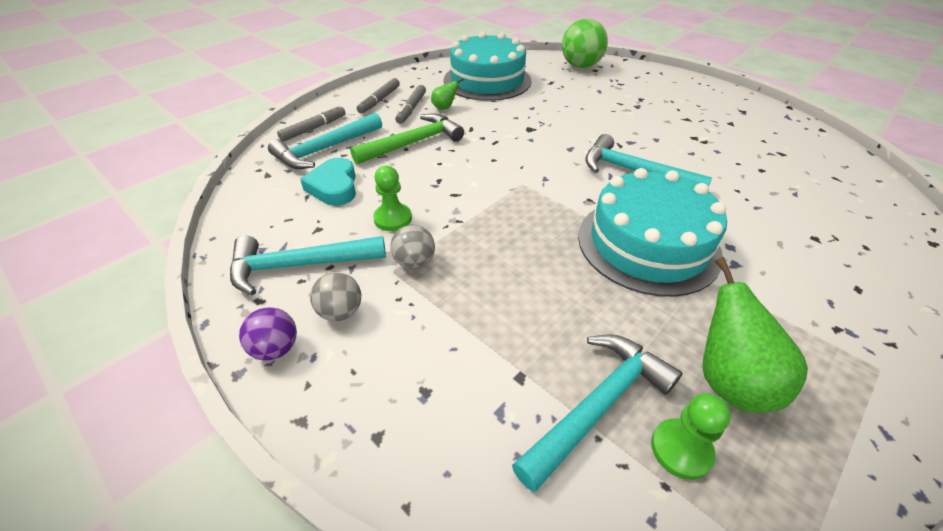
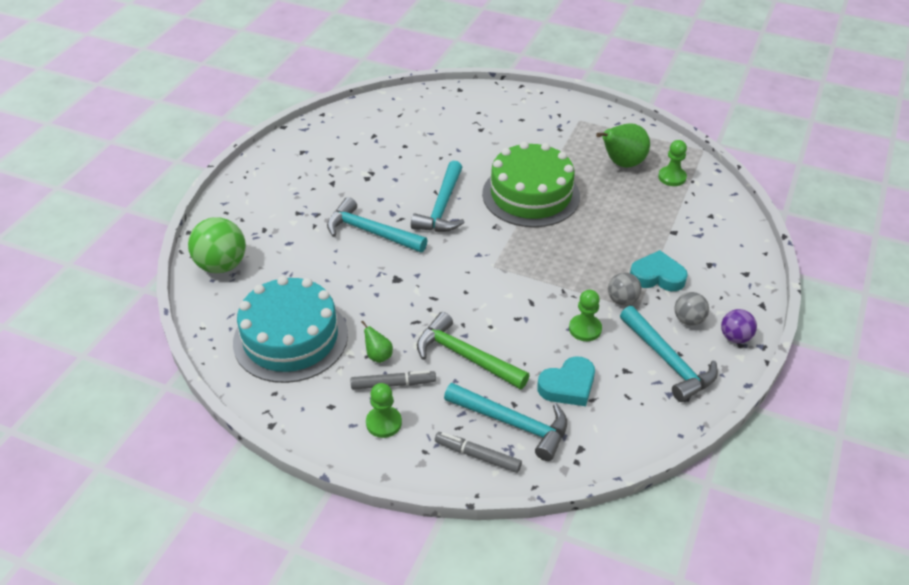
camera: 110 degrees left, 0 degrees up
grey marker [357,78,400,114] -> green pawn [366,383,402,438]
turquoise hammer [512,334,683,492] -> turquoise hammer moved to [327,197,428,252]
turquoise cake [578,168,727,297] -> green cake [482,142,580,227]
none -> turquoise heart [630,250,688,291]

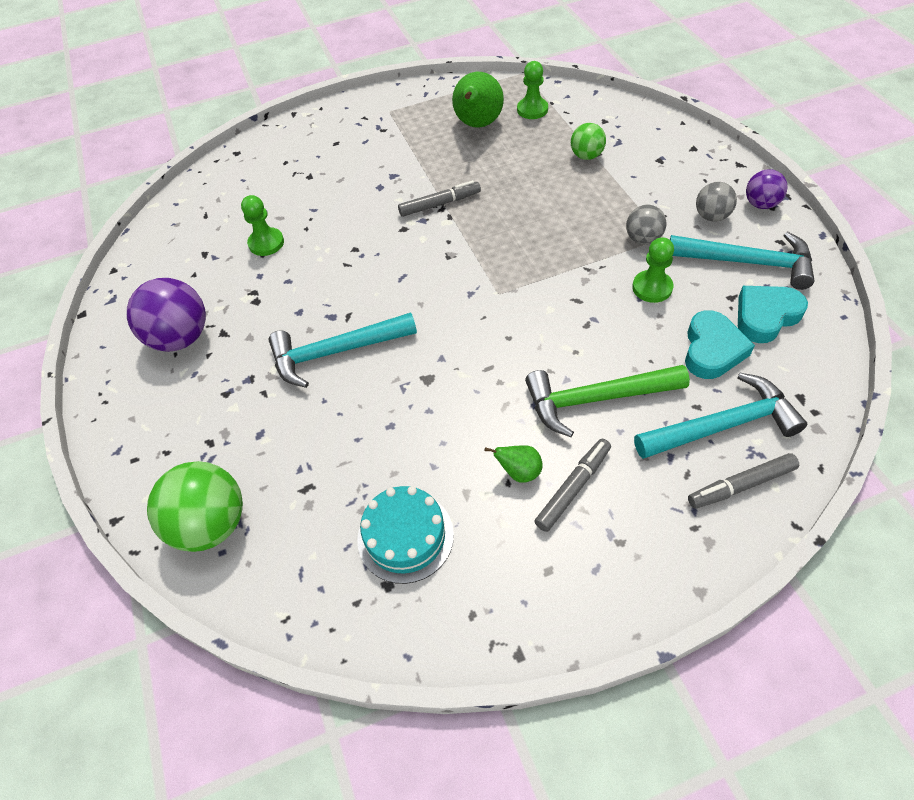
camera: 40 degrees left, 10 degrees up
turquoise cake [233,276,348,383] -> turquoise cake [357,486,454,584], size x0.57
green pawn [366,383,402,438] -> green pawn moved to [241,195,284,256]
turquoise hammer [411,161,465,232] -> none
green cake [482,142,580,227] -> grey marker [398,180,481,217]
turquoise heart [630,250,688,291] -> turquoise heart moved to [738,286,808,343]
none -> purple ball [127,278,206,352]
none -> green ball [571,123,606,160]

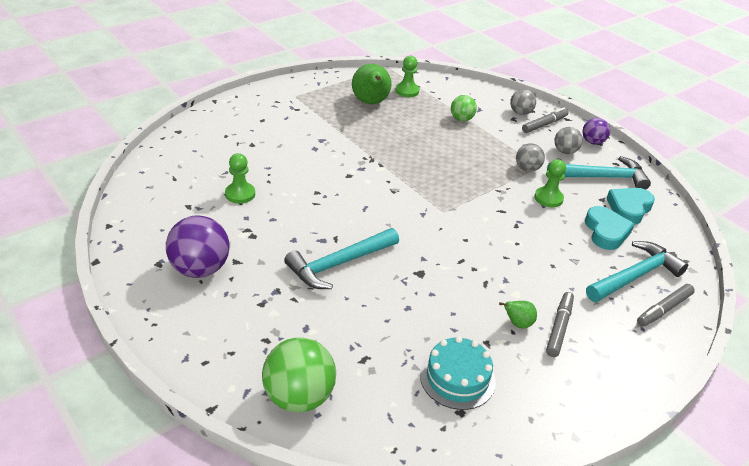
camera: 25 degrees left, 15 degrees down
grey marker [398,180,481,217] -> grey marker moved to [522,107,569,133]
green hammer [525,365,690,437] -> none
none -> grey ball [510,89,536,115]

